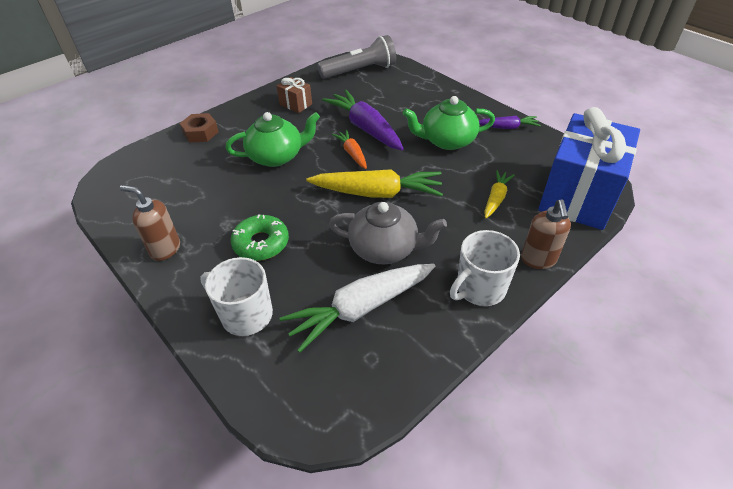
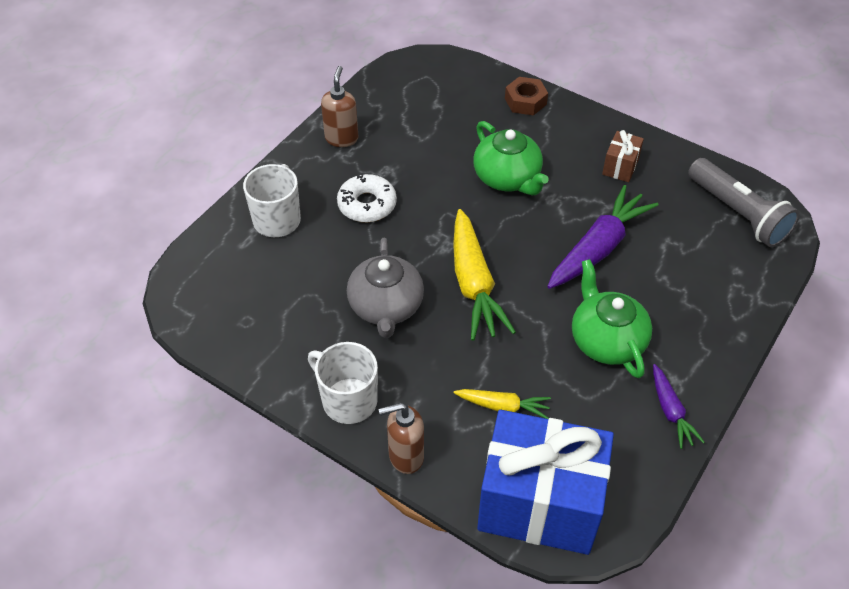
camera: 75 degrees right, 5 degrees up
green donut [231,214,289,261] -> white donut [337,173,397,222]
white carrot [279,264,435,353] -> none
orange carrot [332,129,367,169] -> none

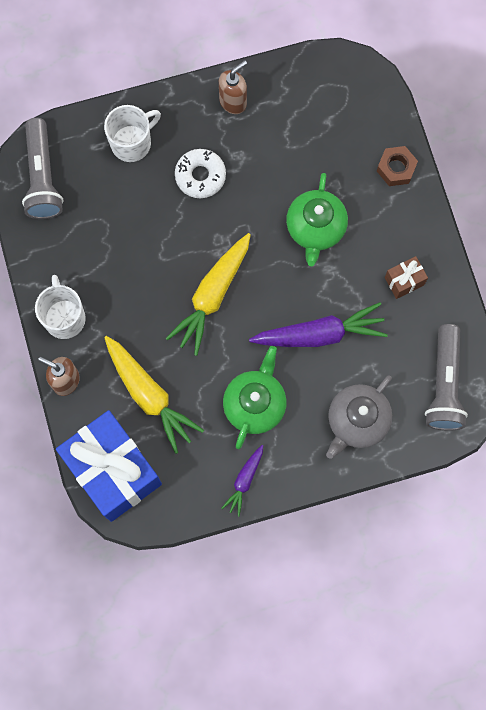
camera: 40 degrees right, 25 degrees up
grey teapot [347,238,424,338] -> grey teapot moved to [326,376,392,459]
yellow carrot [454,389,551,419] -> yellow carrot [104,336,204,454], size x1.86
none -> grey flashlight [22,118,63,219]

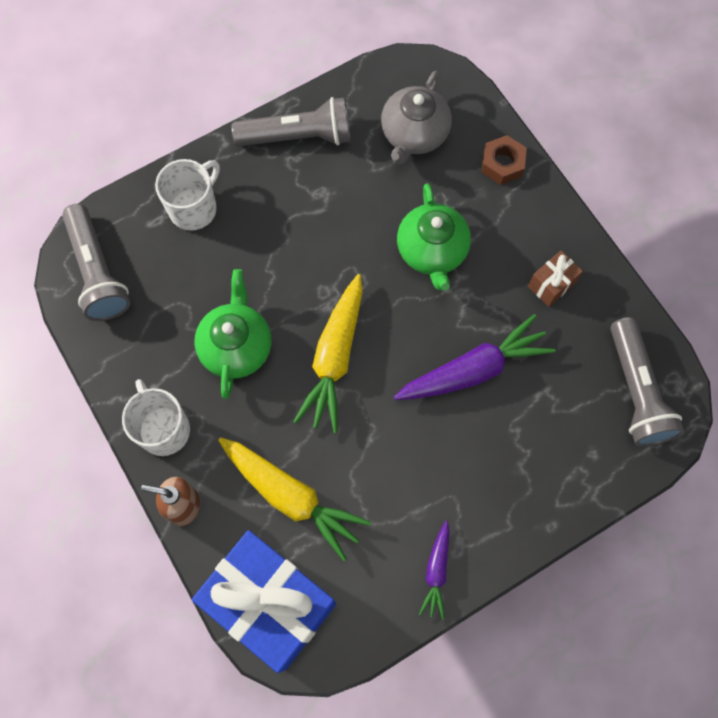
camera: 15 degrees left, 5 degrees down
white donut [175,149,226,198] -> none
brown soap dispenser [219,60,247,114] -> grey flashlight [232,97,350,146]
green teapot [223,346,286,449] -> green teapot moved to [194,269,271,399]
grey teapot [326,376,392,459] -> grey teapot moved to [381,71,452,165]

